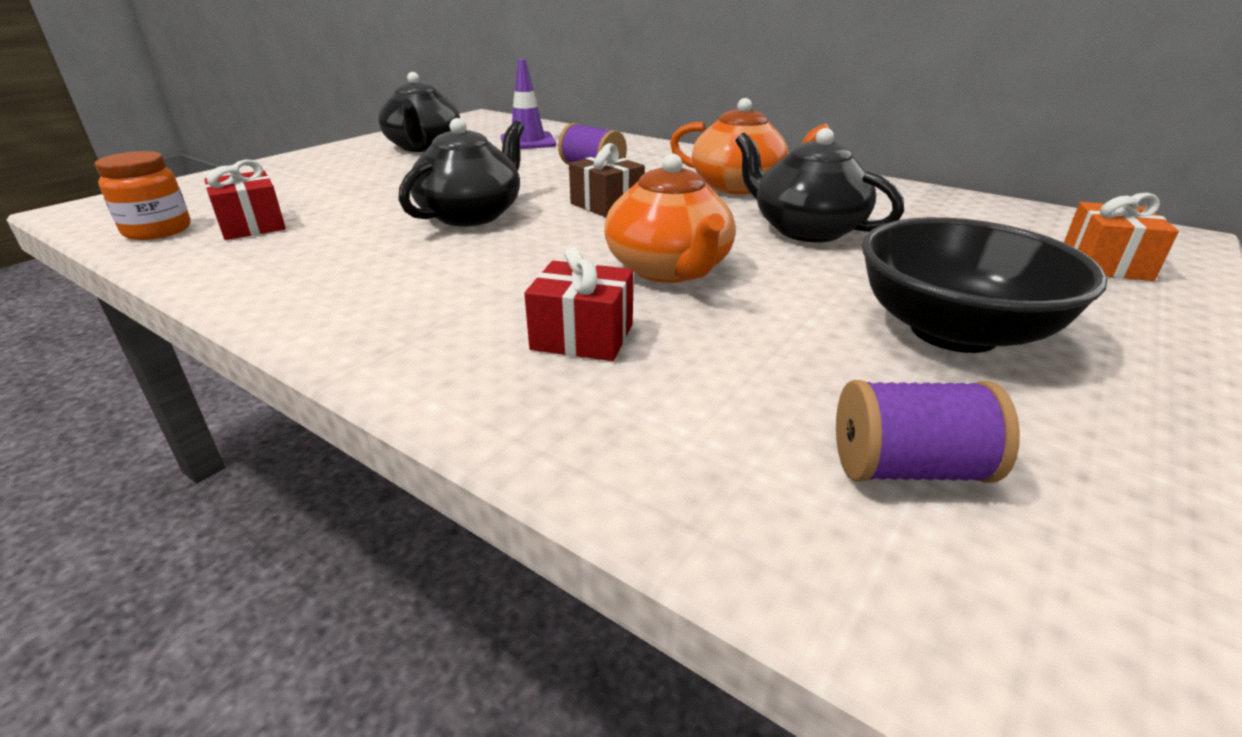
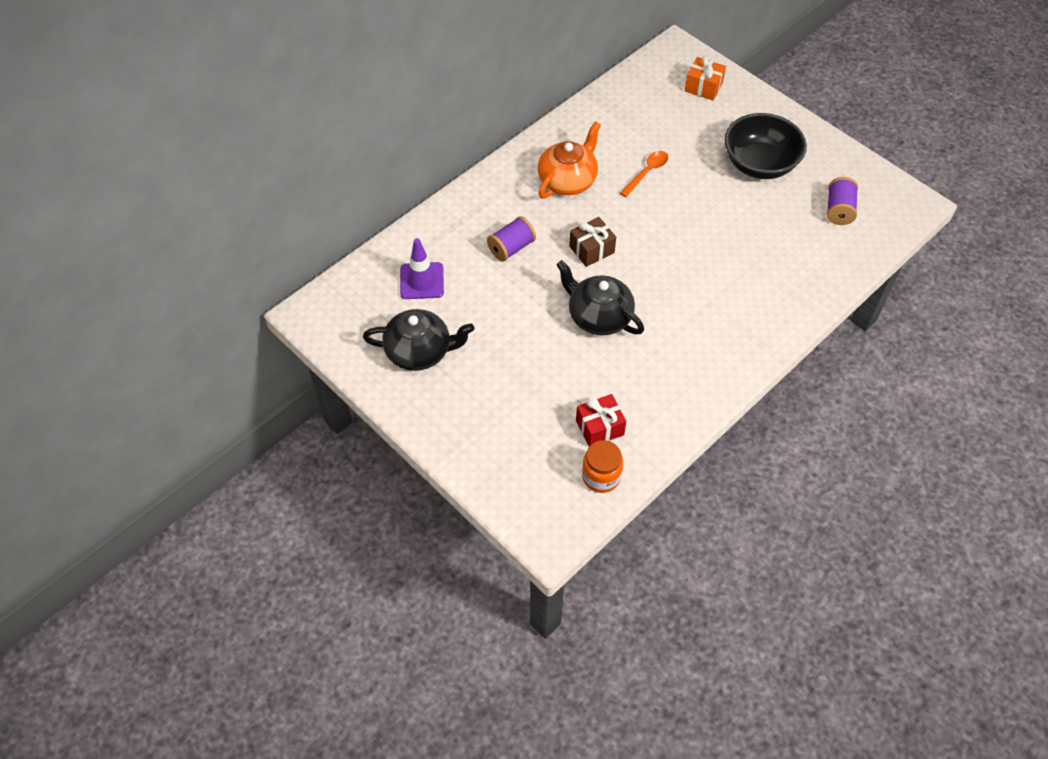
camera: 80 degrees left, 25 degrees up
red gift [524,247,633,361] -> none
orange teapot [604,154,736,283] -> none
black teapot [735,128,904,242] -> orange spoon [620,151,668,197]

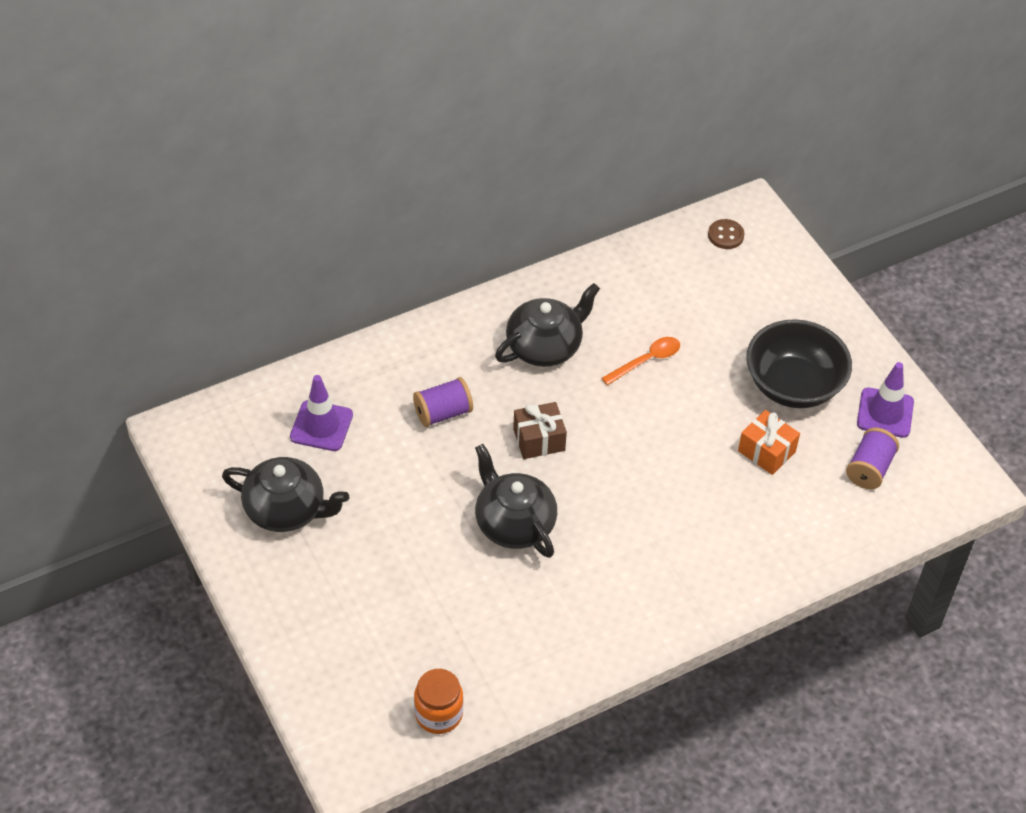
camera: 15 degrees right, 5 degrees down
orange teapot [538,121,601,199] -> black teapot [495,283,600,367]
red gift [576,394,626,447] -> none
orange gift [685,56,726,101] -> orange gift moved to [738,410,800,475]
none -> brown button [708,219,745,249]
none -> purple traffic cone [857,362,914,438]

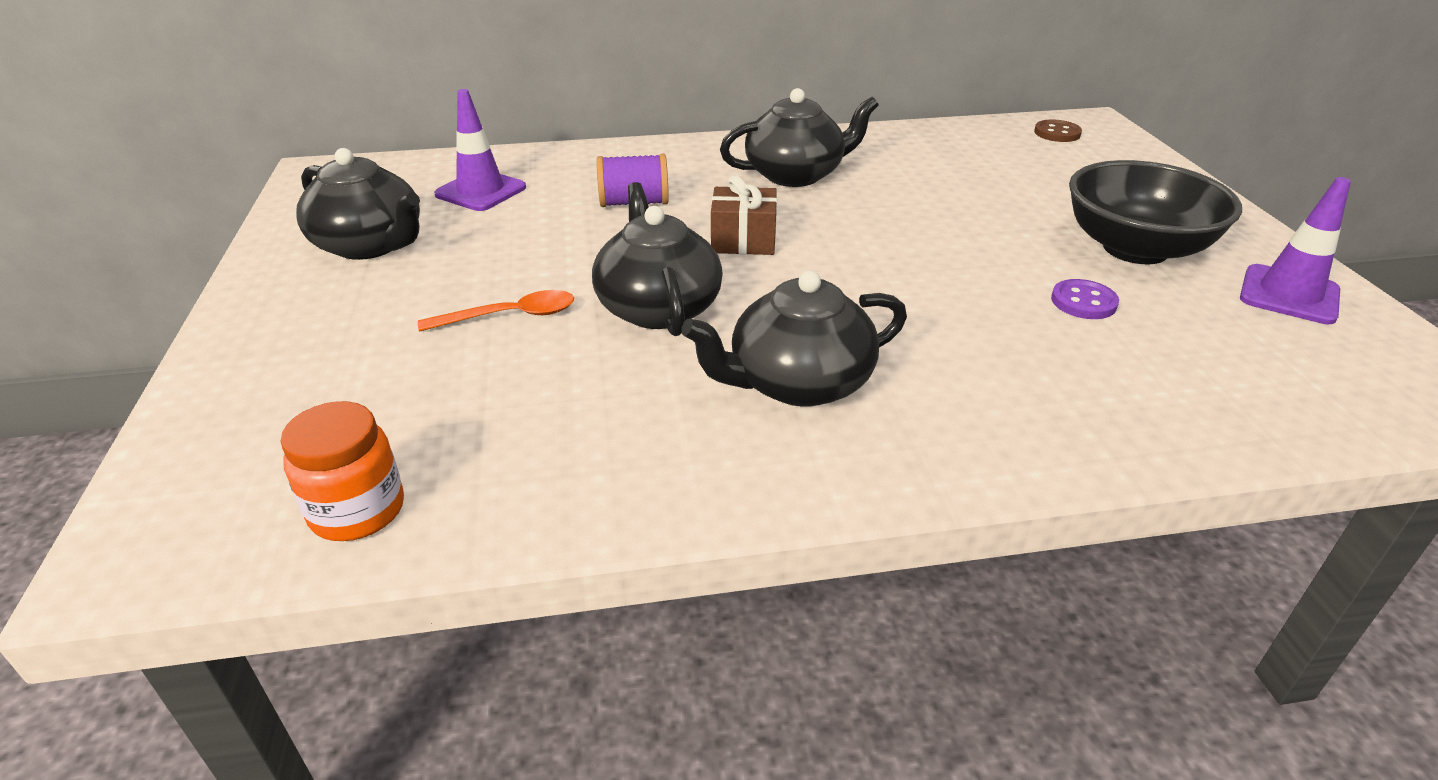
camera: 20 degrees right, 15 degrees down
orange spoon [602,337,680,385] -> orange spoon moved to [418,290,574,332]
orange gift [738,410,800,475] -> purple button [1051,279,1119,319]
purple spool [846,428,899,489] -> none
none -> black teapot [681,271,907,407]

